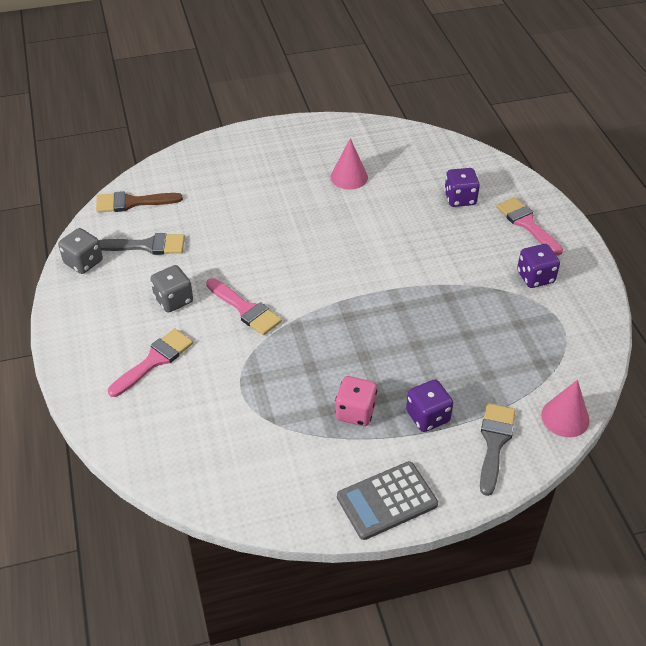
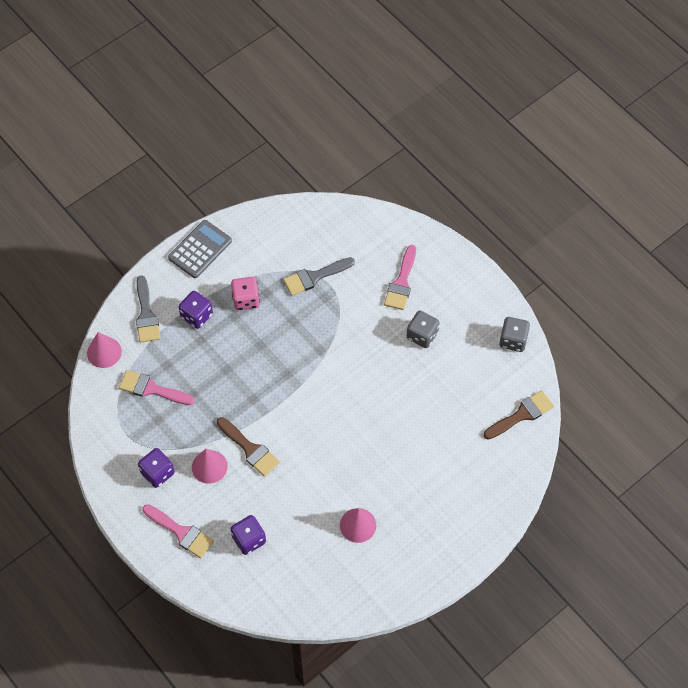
camera: 155 degrees right, 15 degrees up
grey brush [99,233,185,255] -> grey brush moved to [283,257,355,296]
pink brush [206,278,282,335] -> pink brush moved to [119,370,195,405]
none -> pink cone [192,449,228,484]
none -> brown brush [217,417,280,477]

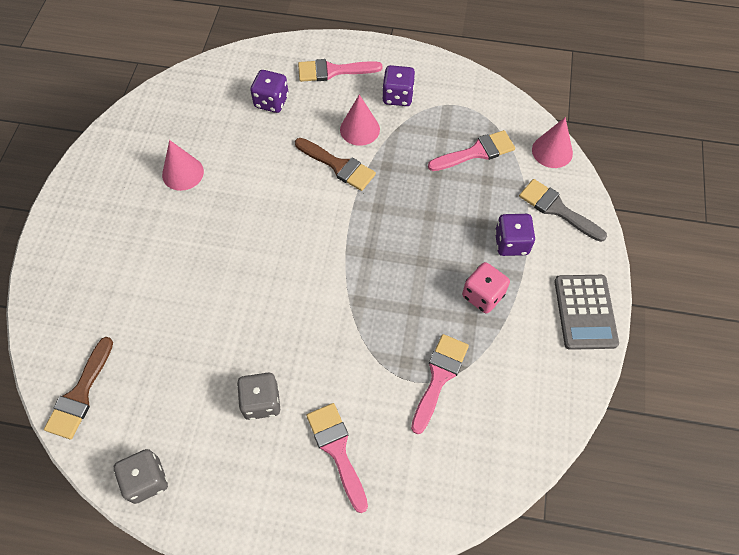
camera: 140 degrees right, 0 degrees up
brown brush [217,417,280,477] -> brown brush turned 150 degrees counterclockwise [295,138,376,191]
grey brush [283,257,355,296] -> pink brush [411,334,469,434]

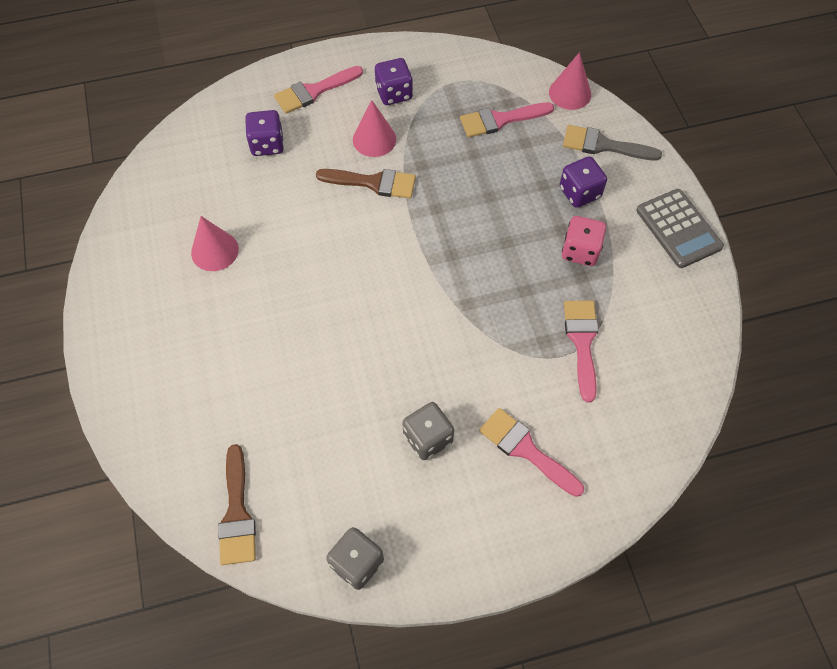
camera: 25 degrees left, 0 degrees up
pink brush [428,130,515,171] -> pink brush turned 150 degrees counterclockwise [460,102,554,138]

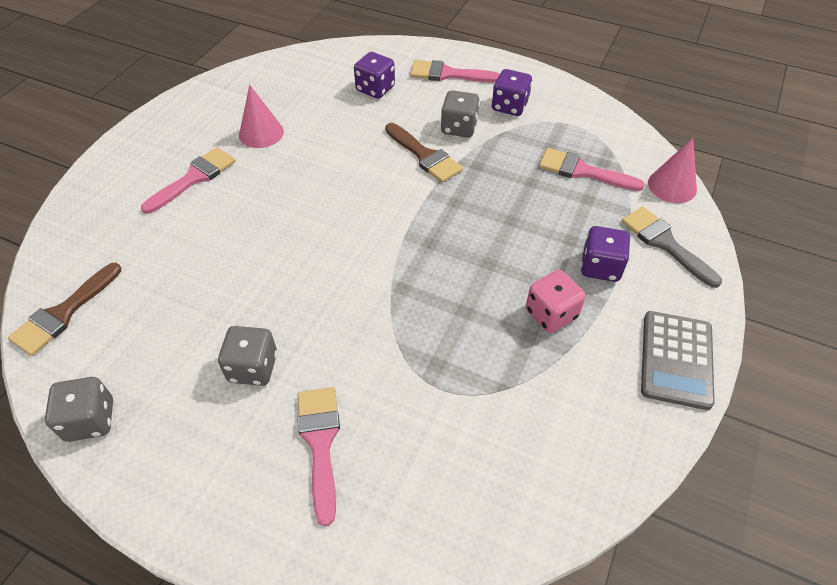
camera: 40 degrees right, 10 degrees down
pink cone [353,100,396,157] -> grey dice [441,90,480,137]
pink brush [564,301,599,402] -> pink brush moved to [141,147,236,214]

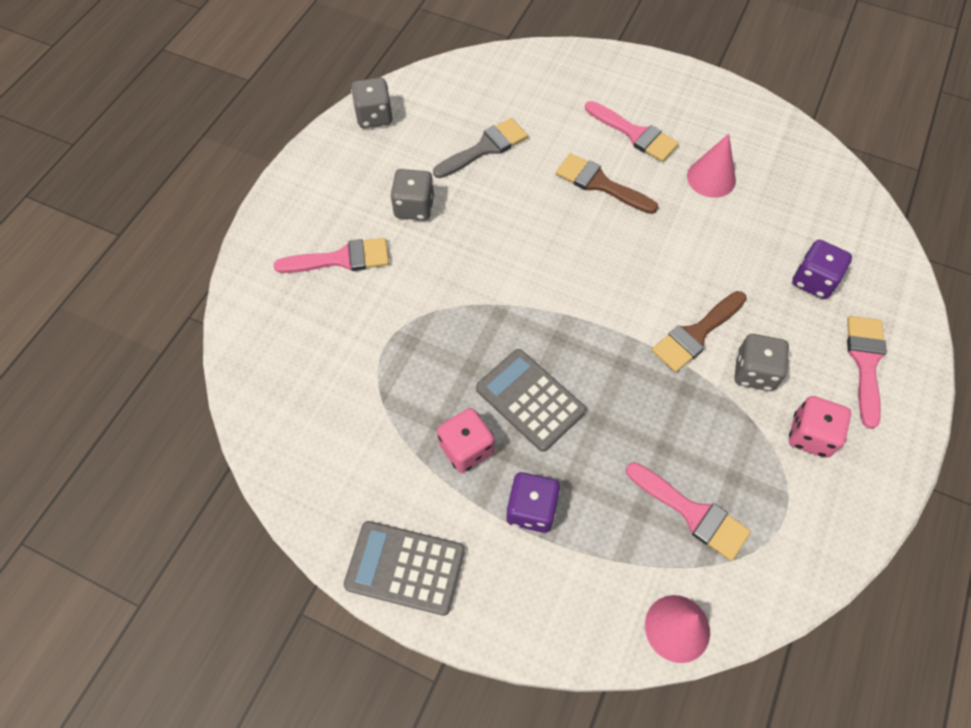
camera: 90 degrees right, 10 degrees up
brown brush [8,263,121,356] -> brown brush moved to [556,153,658,214]
purple dice [492,69,532,116] -> pink dice [789,396,851,458]
pink brush [539,148,645,191] -> pink brush turned 105 degrees clockwise [626,462,751,561]
grey brush [622,207,722,288] -> grey brush moved to [433,118,528,178]
none -> grey calculator [476,349,586,452]

